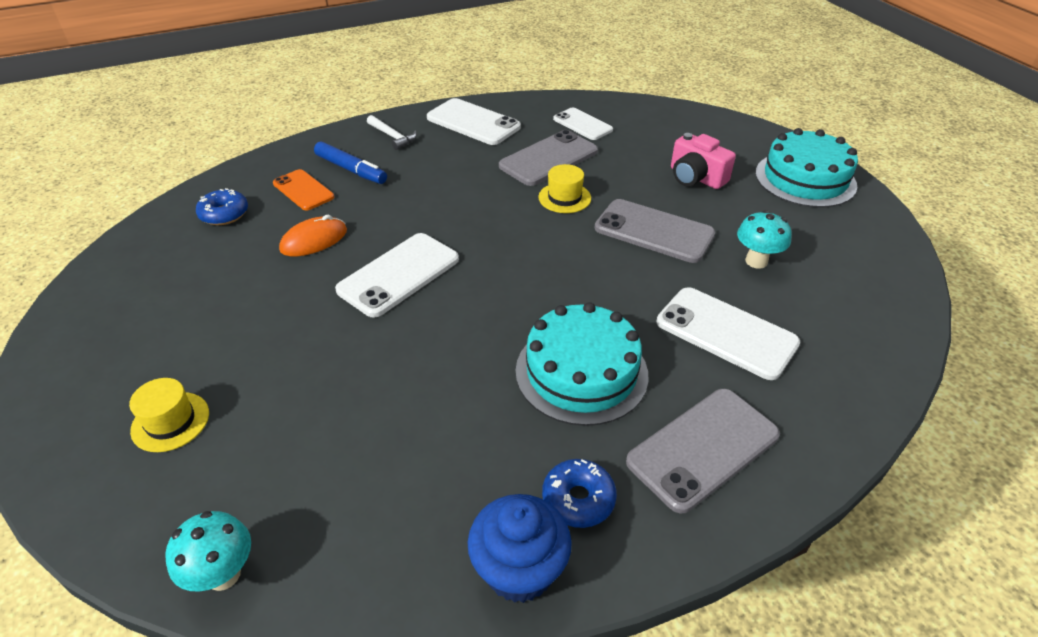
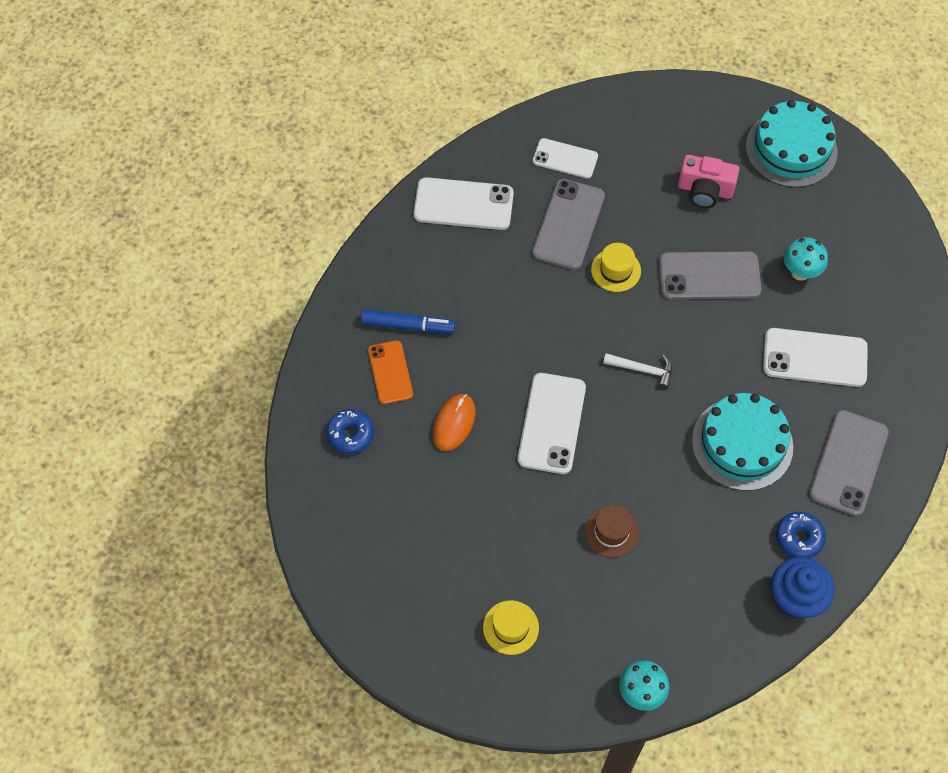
camera: 30 degrees left, 20 degrees up
orange phone [273,169,334,211] -> orange phone turned 60 degrees clockwise [368,340,413,404]
white hammer [367,115,417,150] -> white hammer moved to [603,353,672,389]
none -> brown hat [584,505,639,558]

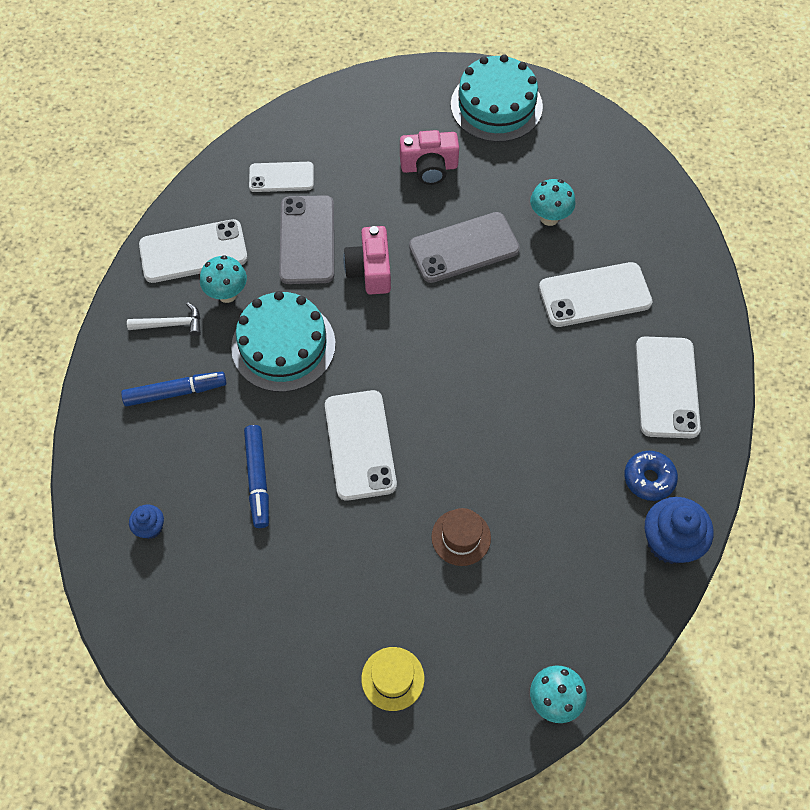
camera: 20 degrees left, 0 degrees up
blue donut [326,409,374,454] -> blue cupcake [129,504,164,539]
orange phone [368,340,413,404] -> none
orange mouse [433,394,476,451] -> blue marker [244,425,269,528]
yellow hat [591,243,641,292] -> pink camera [343,226,391,295]
white hammer [603,353,672,389] -> white hammer moved to [127,303,201,336]
turquoise cake [692,393,793,491] -> turquoise cake moved to [231,291,336,392]
grey phone [809,410,889,516] -> white phone [636,337,701,438]
none -> turquoise mushroom [200,255,247,303]

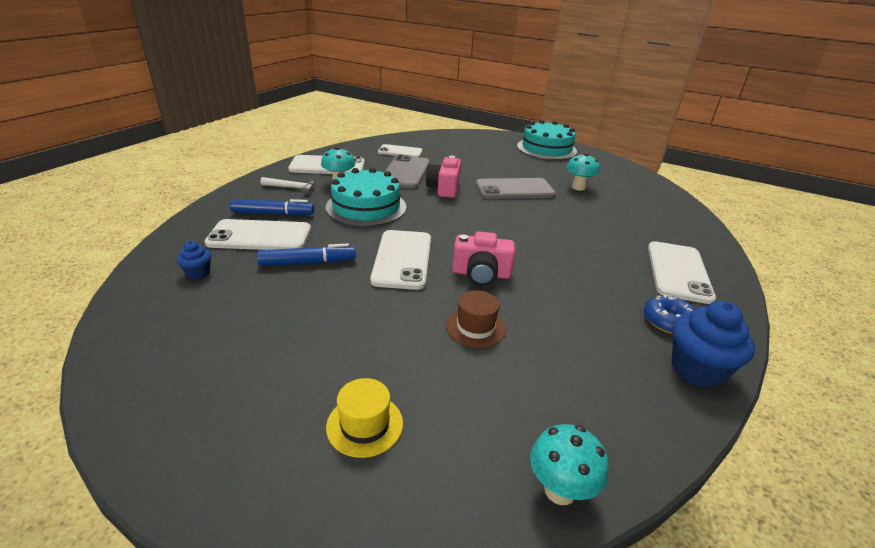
camera: 10 degrees right, 30 degrees down
blue marker [244,425,269,528] -> blue marker turned 105 degrees counterclockwise [257,243,356,266]
pink camera [400,130,459,185] -> pink camera moved to [452,231,515,286]
white phone [539,262,652,327] -> white phone moved to [205,219,311,250]

